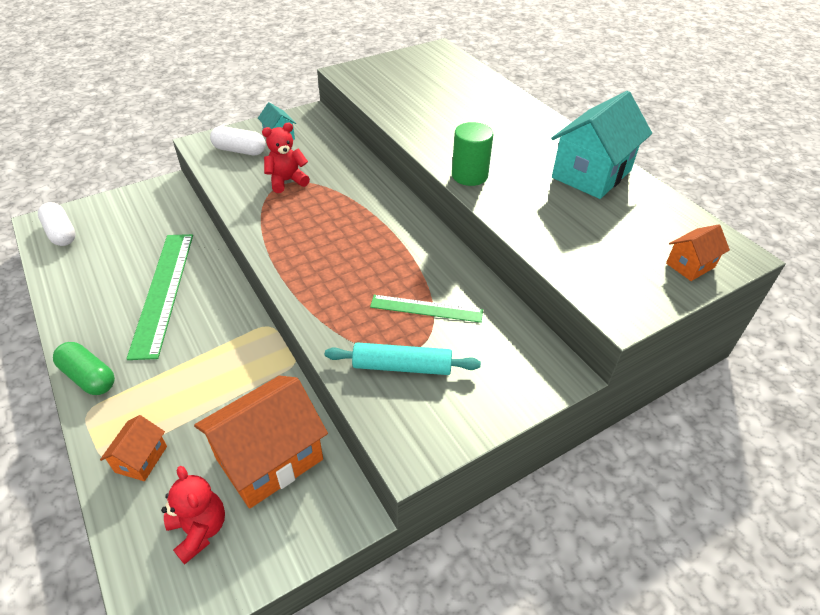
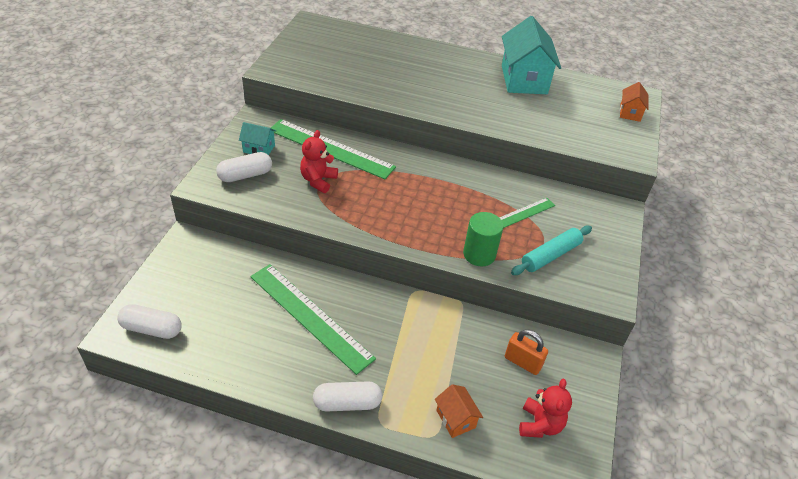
camera: 45 degrees left, 0 degrees up
green capsule [53,342,115,395] -> white capsule [313,381,382,411]
red teddy bear [161,466,225,565] -> red teddy bear turned 90 degrees clockwise [519,379,572,438]
orange house [194,376,328,509] -> orange padlock [505,329,548,375]
green cylinder [452,122,493,186] -> green cylinder moved to [463,212,504,266]
none -> green ruler [271,119,396,179]

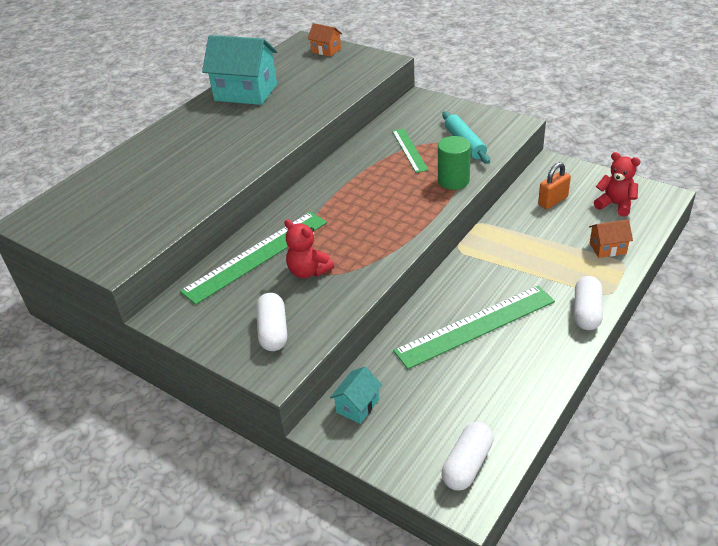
camera: 65 degrees left, 5 degrees down
turquoise house [239,122,276,155] -> turquoise house moved to [330,367,382,424]

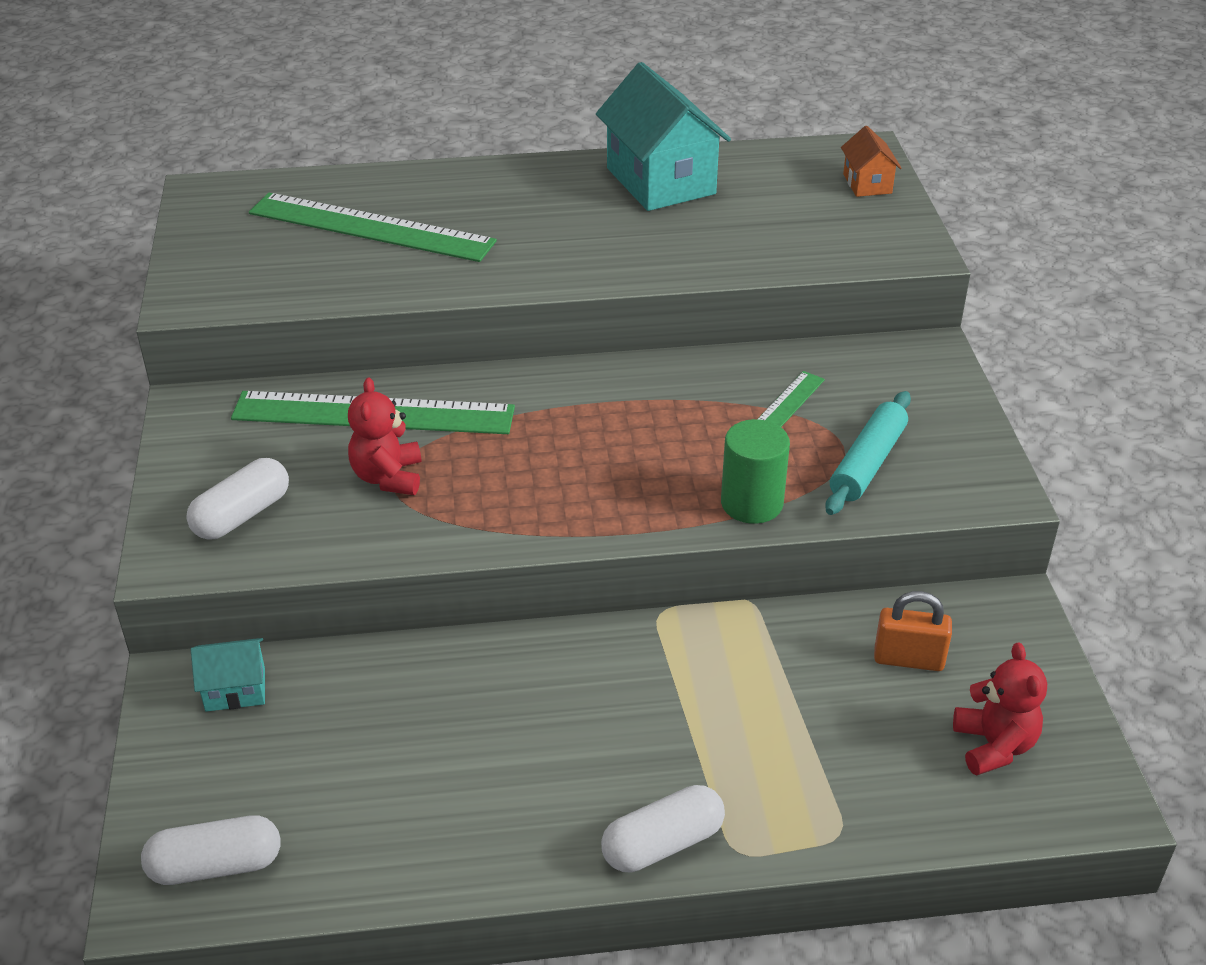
camera: 45 degrees right, 0 degrees up
green ruler [393,286,555,369] -> green ruler moved to [249,193,497,262]
orange house [589,219,633,258] -> none

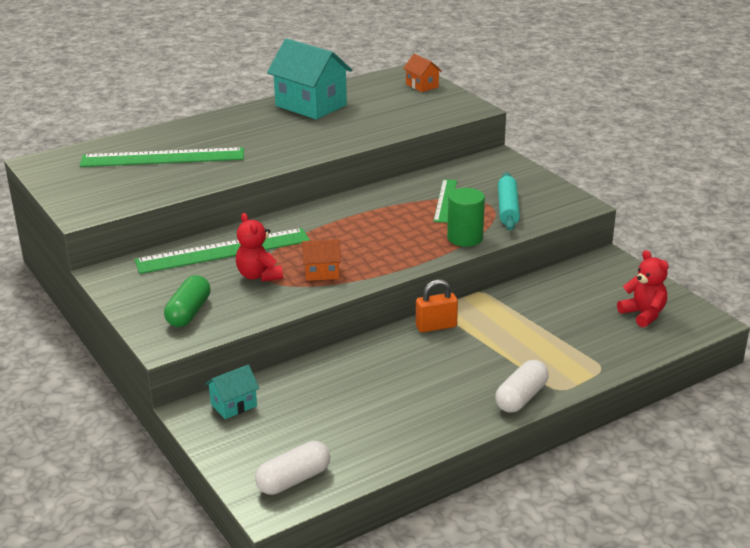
camera: 25 degrees left, 10 degrees down
white capsule [186,458,289,540] -> green capsule [164,275,211,327]
orange padlock [874,591,952,671] -> orange padlock moved to [416,279,458,333]
none -> orange house [302,239,341,281]

